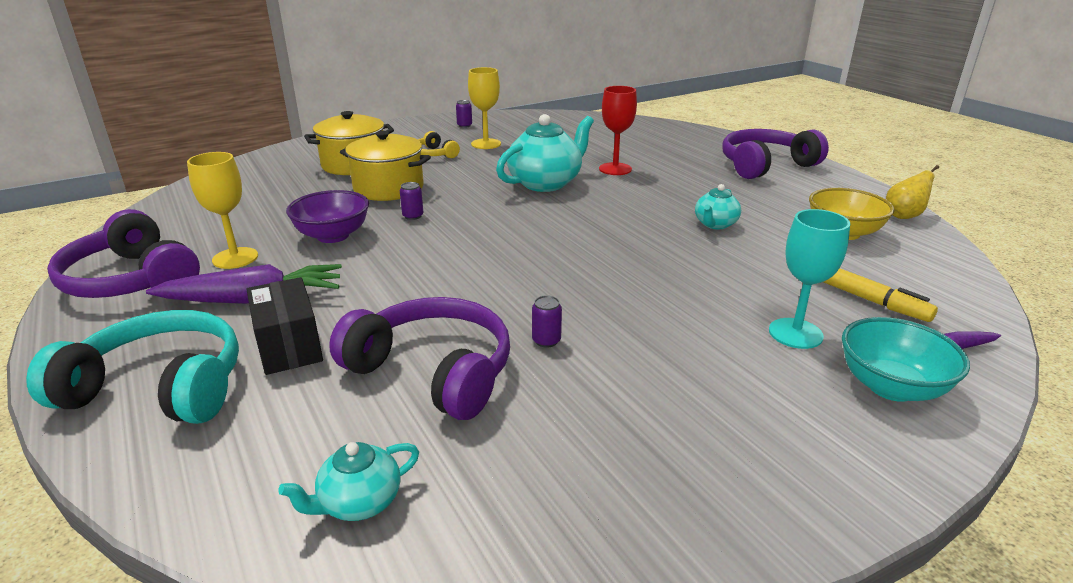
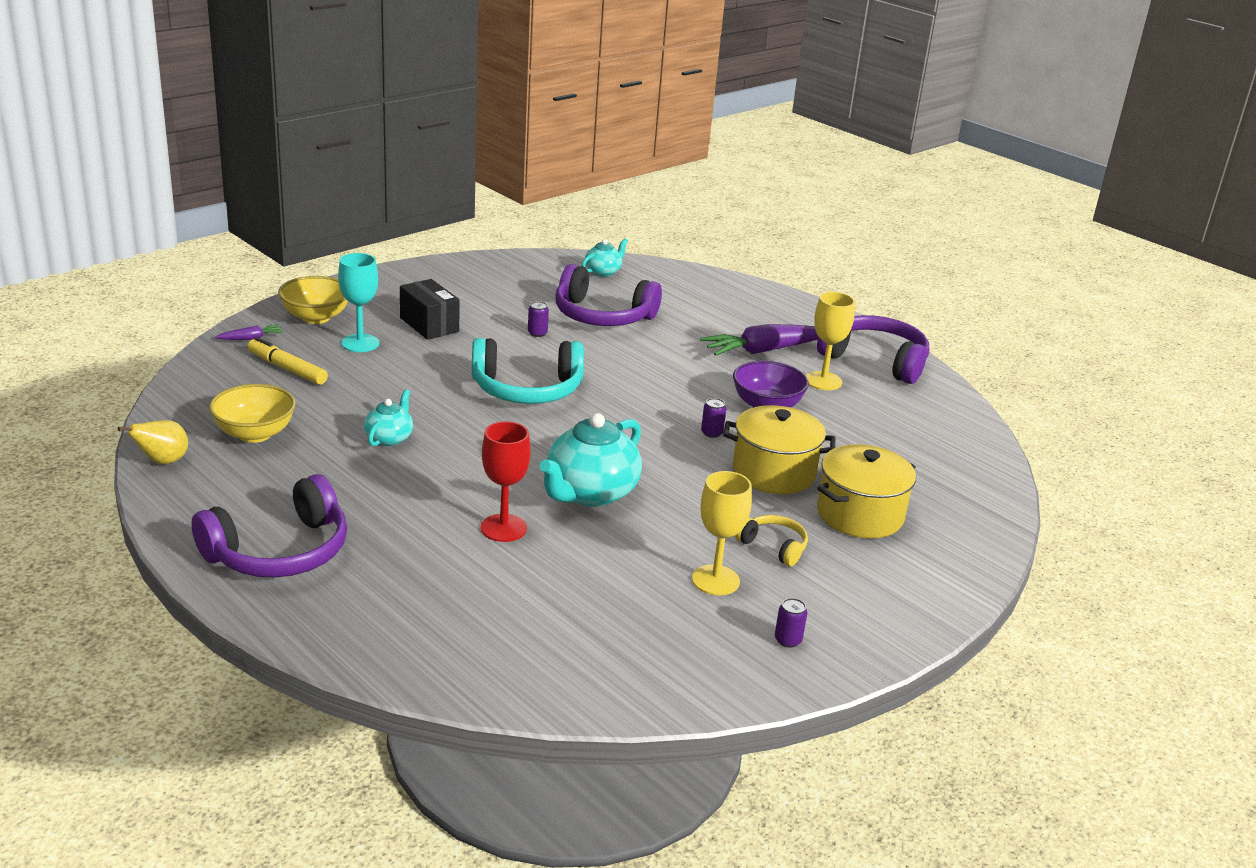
camera: 165 degrees right, 0 degrees up
turquoise headphones [26,310,239,424] -> turquoise headphones moved to [472,338,584,404]
black box [246,277,323,375] -> black box moved to [400,279,460,340]
turquoise bowl [842,317,970,402] -> yellow bowl [278,276,348,324]

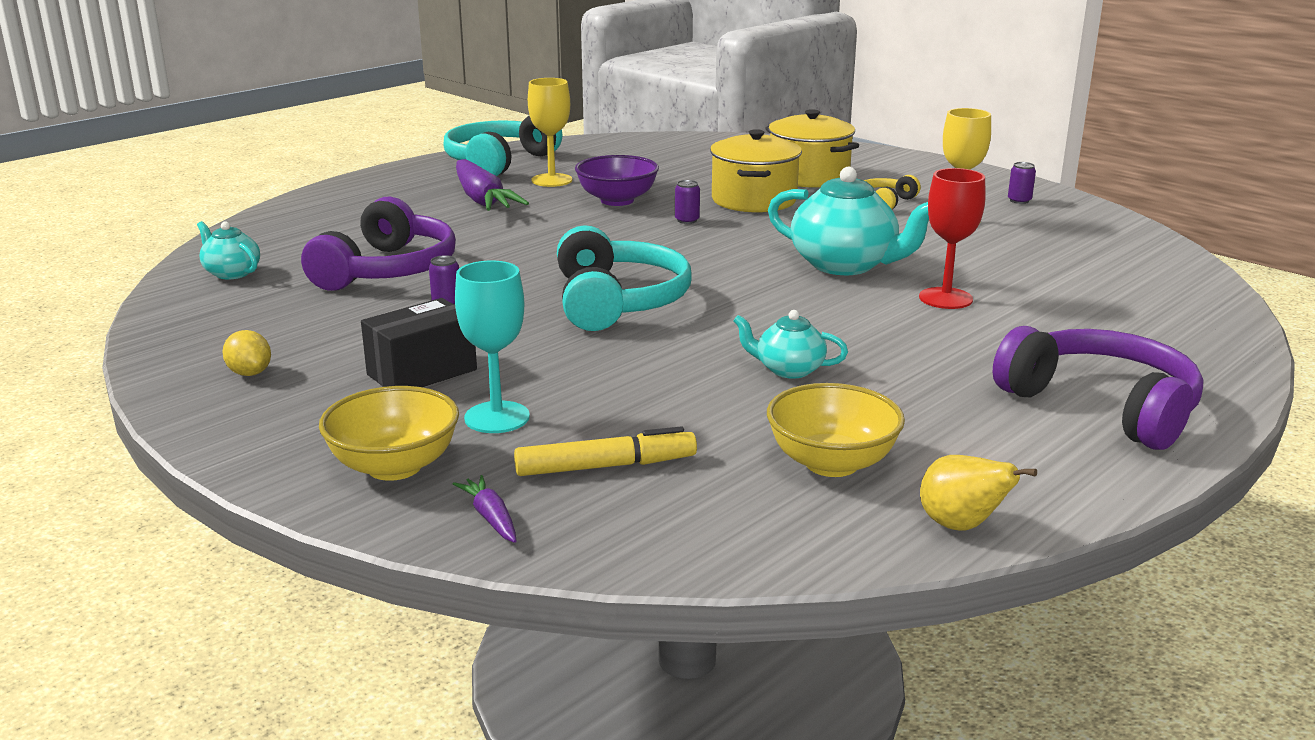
camera: 90 degrees left, 5 degrees down
yellow marker [248,337,328,385] -> yellow marker turned 135 degrees counterclockwise [514,427,697,476]
purple headphones [817,315,929,384] -> turquoise headphones [443,116,563,176]
none -> yellow lemon [222,330,271,376]

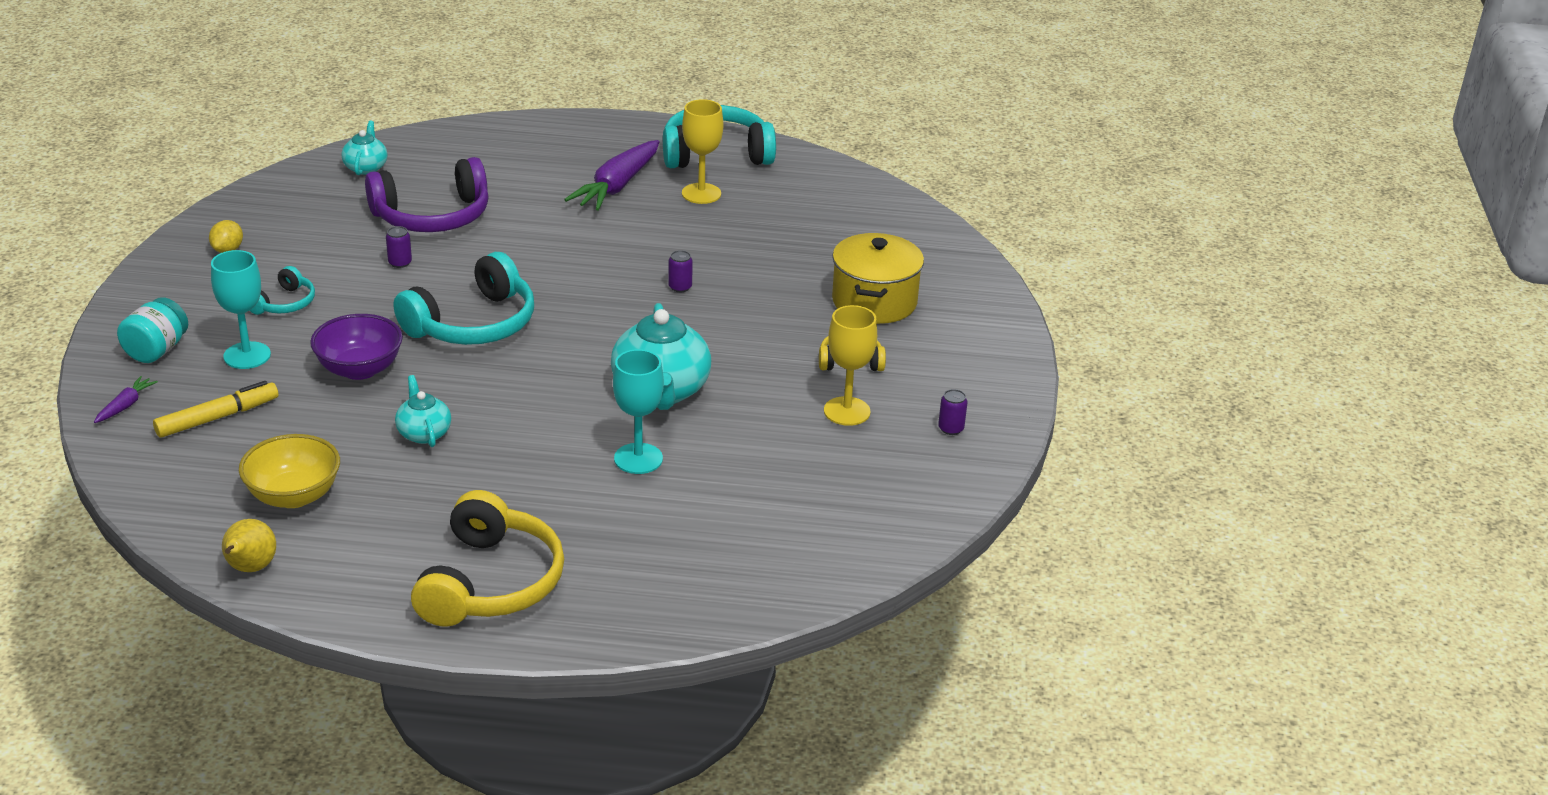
camera: 50 degrees right, 10 degrees up
yellow bowl [319,386,459,481] -> turquoise jar [117,297,188,363]
black box [361,298,477,387] -> turquoise headphones [249,266,315,315]
yellow marker [514,427,697,476] -> yellow marker turned 75 degrees counterclockwise [153,381,279,438]
purple bowl [575,155,659,206] -> purple bowl moved to [310,314,403,380]
yellow pot [710,129,802,212] -> none
red goblet [919,168,986,309] -> turquoise goblet [613,349,664,474]
purple headphones [993,326,1203,450] -> yellow headphones [411,490,564,627]

